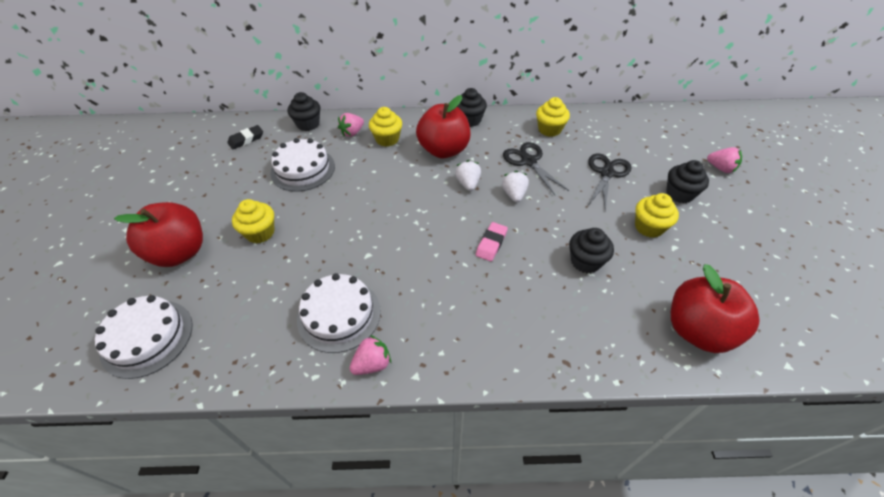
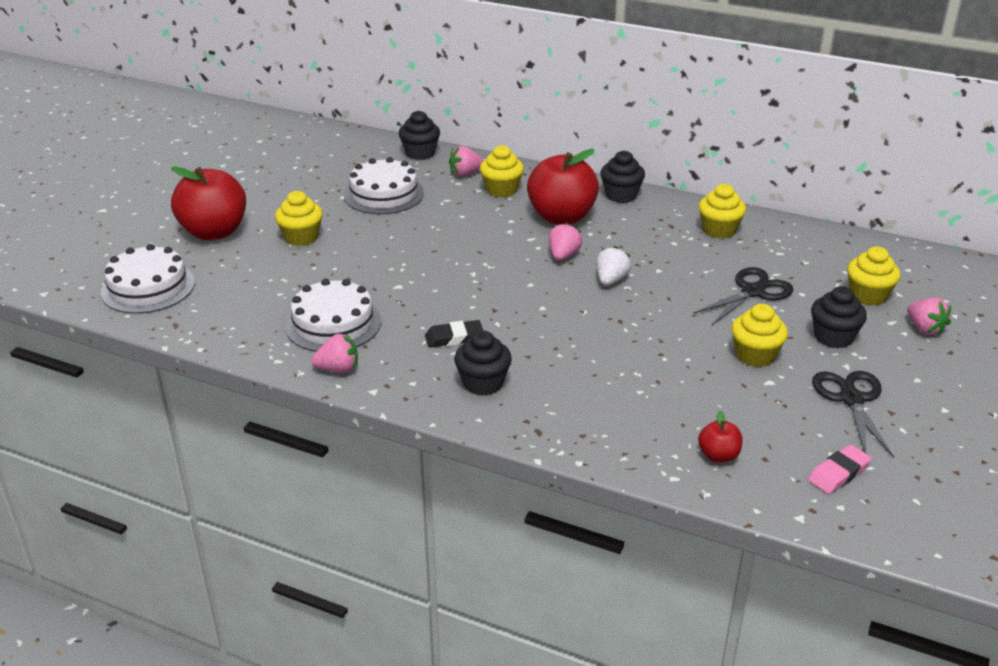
camera: 25 degrees right, 15 degrees down
black eraser [227,125,263,149] -> black eraser moved to [425,320,483,348]
white strawberry [455,160,481,191] -> pink strawberry [549,222,582,261]
pink eraser [476,222,508,261] -> pink eraser moved to [808,445,872,494]
black scissors [503,142,569,195] -> black scissors moved to [812,371,894,458]
black cupcake [569,228,614,273] -> black cupcake moved to [454,330,512,396]
red apple [671,264,760,353] -> red apple [698,411,743,462], size x0.46
none -> yellow cupcake [847,247,900,306]

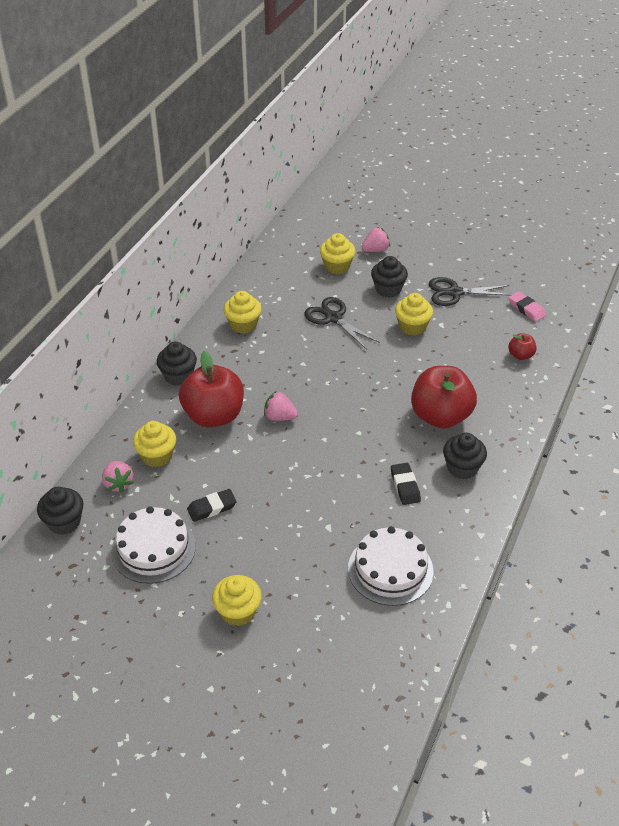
camera: 90 degrees left, 10 degrees up
white cake [101,244,195,314] -> none
red apple [171,166,246,240] -> red apple moved to [411,366,477,429]
pink strawberry [311,334,358,373] -> none
white strawberry [596,246,631,285] -> none
none -> black eraser [187,489,237,522]

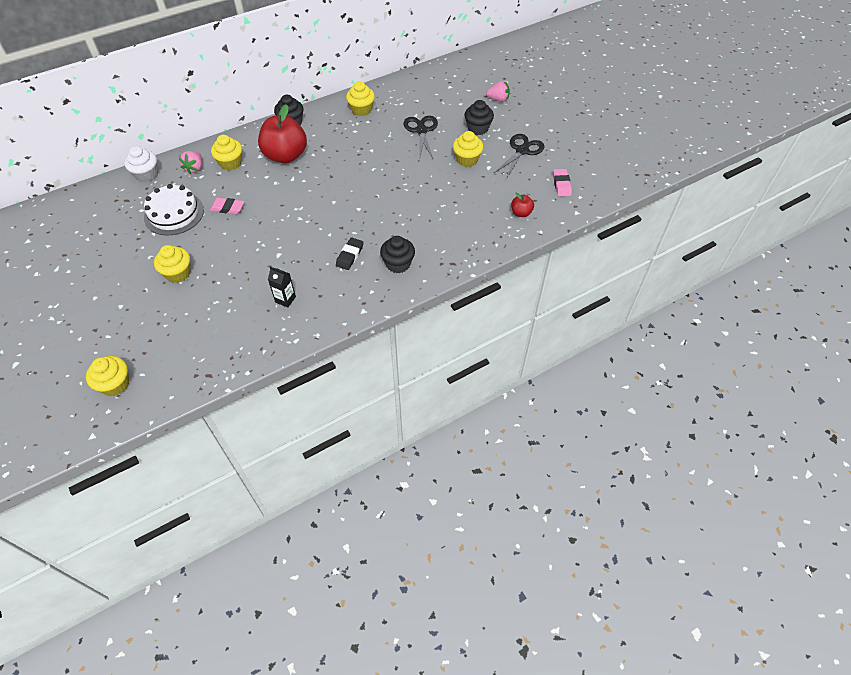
camera: 35 degrees right, 10 degrees up
black cupcake [37,487,83,535] -> white cupcake [124,146,158,182]
black eraser [187,489,237,522] -> pink eraser [210,198,244,214]
pink strawberry [264,391,298,421] -> none
yellow cupcake [320,233,355,274] -> yellow cupcake moved to [86,356,129,396]
white cake [348,526,433,606] -> black carton [268,267,296,308]
red apple [411,366,477,429] -> none
black scissors [429,277,511,306] -> black scissors turned 90 degrees clockwise [493,134,545,179]

